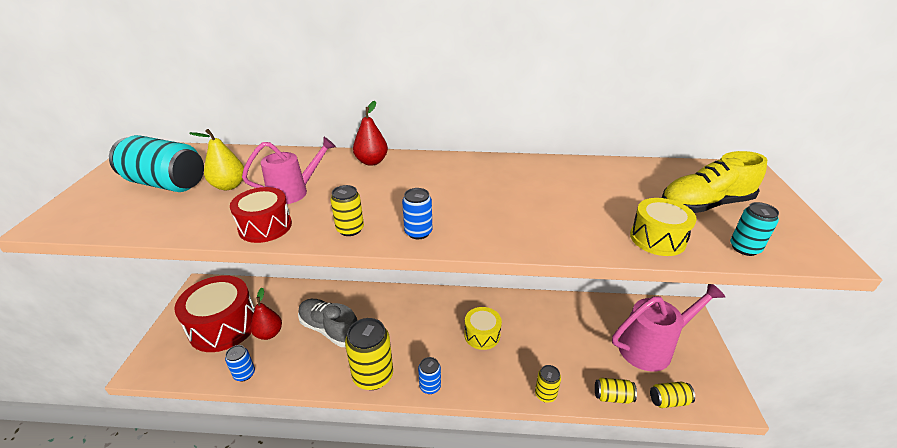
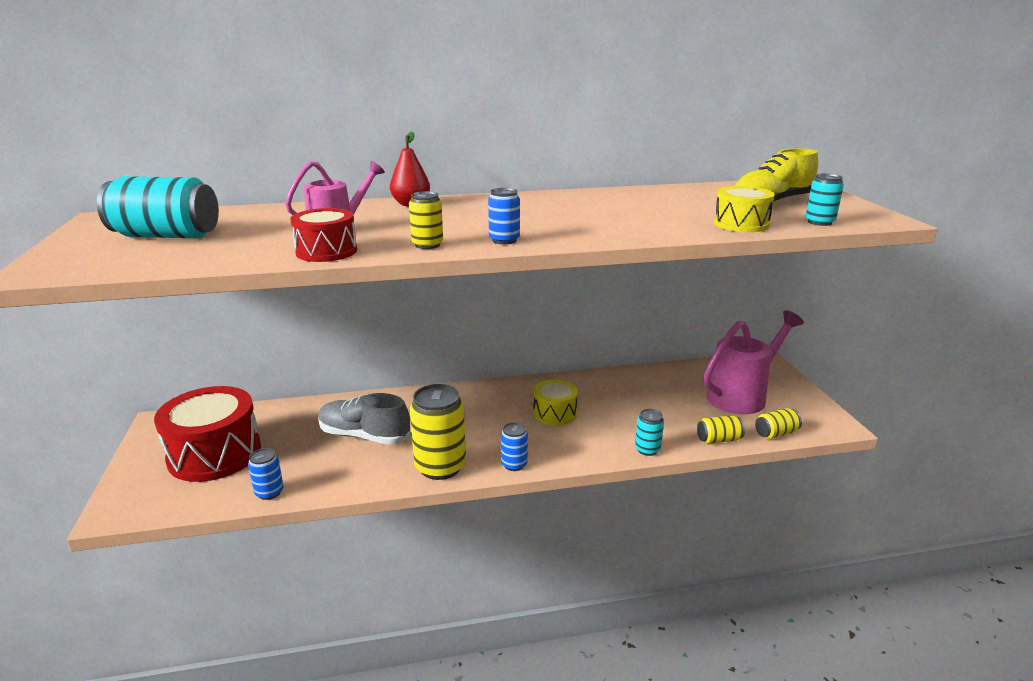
camera: 15 degrees left, 10 degrees down
yellow pear [189,129,244,190] -> none
red pear [250,288,282,340] -> none
yellow can [535,365,561,403] -> turquoise can [635,409,664,456]

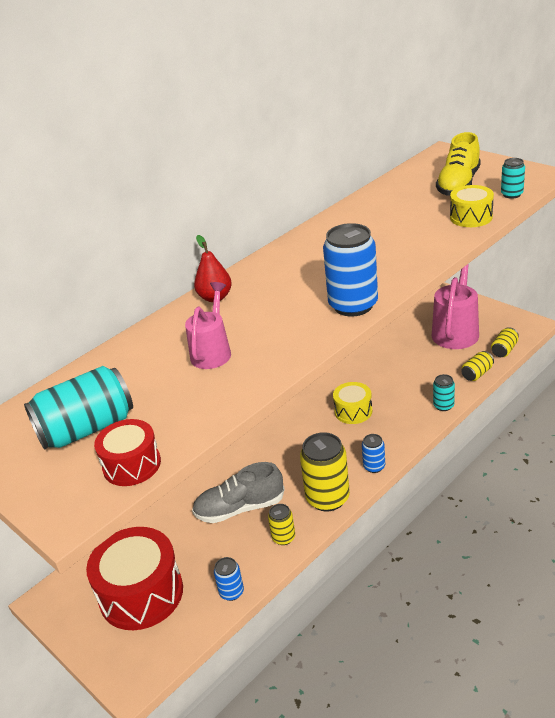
camera: 30 degrees left, 10 degrees up
red drum [290,208,357,262] -> red drum moved to [94,419,161,486]
yellow can [409,191,443,249] -> yellow can moved to [268,504,295,545]
blue can [488,188,520,244] -> blue can [323,223,378,317], size x1.93

